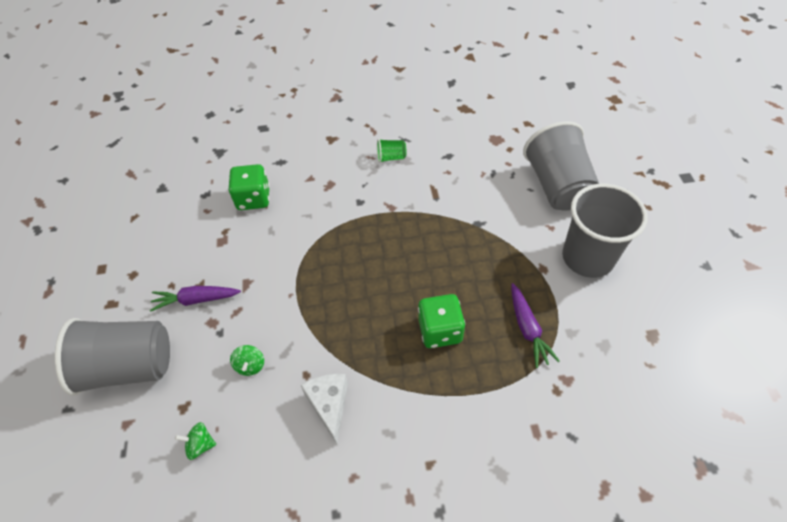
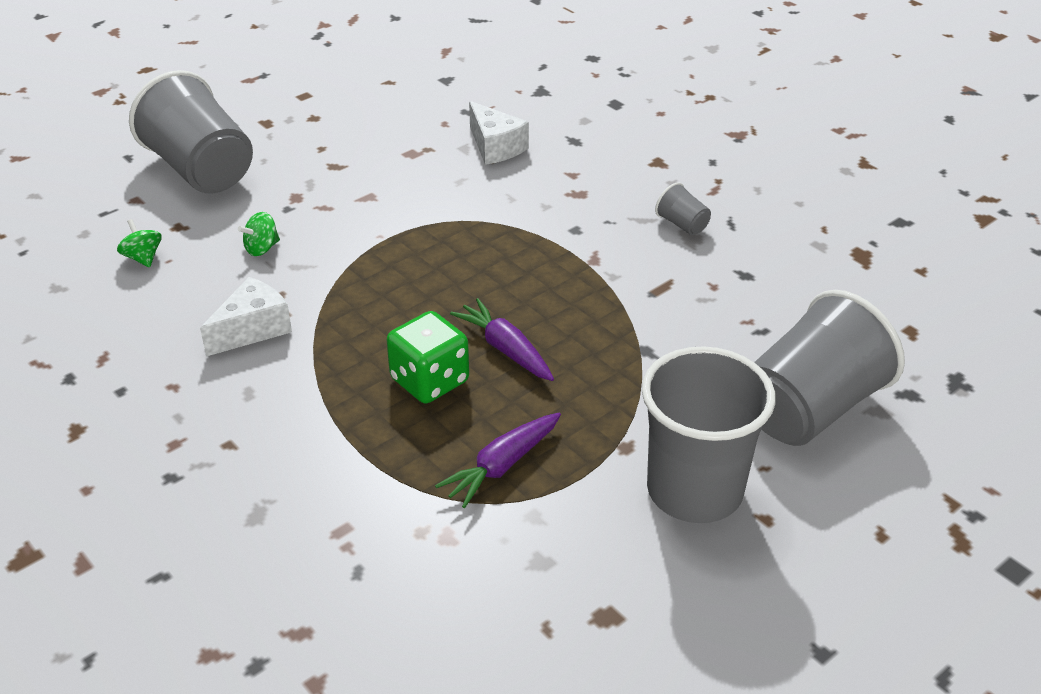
camera: 55 degrees right, 15 degrees down
purple carrot [150,286,241,312] -> purple carrot moved to [450,298,554,381]
green dice [229,164,270,210] -> white cheese [469,101,529,165]
green cup [377,139,406,163] -> grey cup [655,182,711,235]

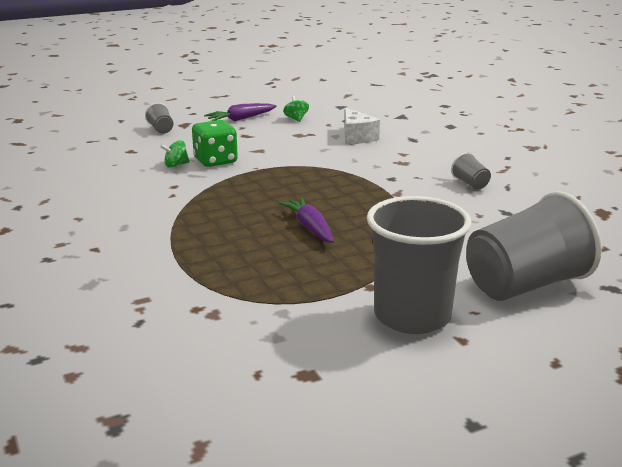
camera: 15 degrees right, 15 degrees down
green spinning top [117,219,162,267] -> green spinning top moved to [283,96,309,122]
grey cup [129,70,253,193] -> grey cup [145,103,173,134], size x0.41
white cheese [200,277,292,356] -> none
green dice [387,311,469,403] -> green dice moved to [192,120,238,167]
purple carrot [435,413,561,508] -> purple carrot moved to [204,103,277,121]

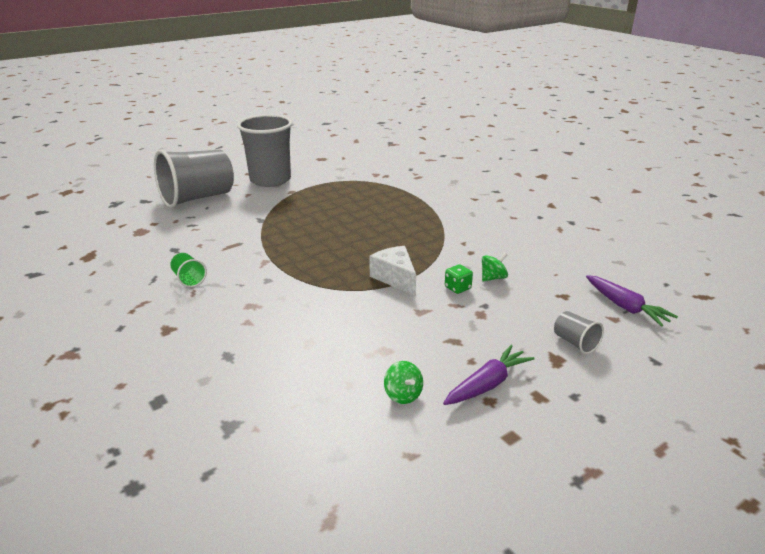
camera: 170 degrees right, 5 degrees up
green dice [192,120,238,167] -> green dice [445,264,473,294], size x0.52
purple carrot [279,198,334,243] -> purple carrot moved to [586,275,678,327]
white cheese [345,107,380,144] -> white cheese moved to [369,246,416,296]
grey cup [451,152,491,190] -> green cup [170,253,207,288]

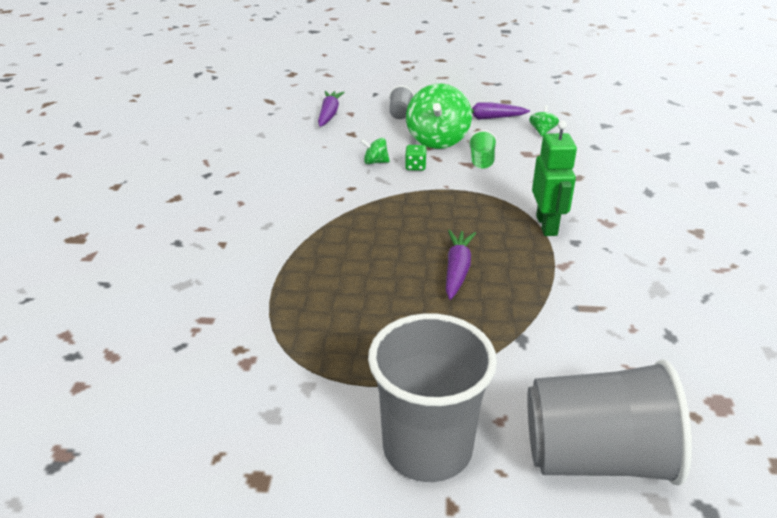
camera: 140 degrees left, 5 degrees up
green cup [170,253,207,288] -> green cup moved to [469,130,497,168]
white cheese [369,246,416,296] -> none
none -> green spinning top [406,84,472,149]
none -> purple carrot [446,230,476,300]
none -> green robot [532,121,577,236]

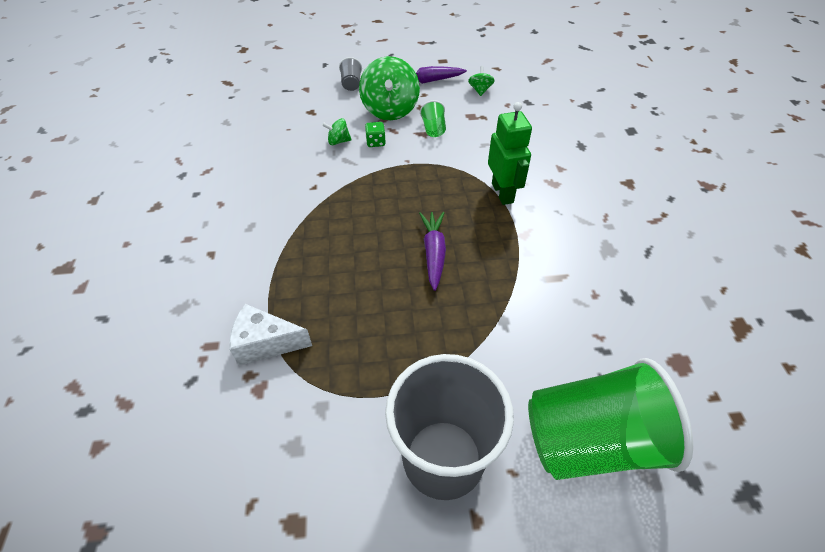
camera: 10 degrees left, 15 degrees up
purple carrot [318,91,345,127] -> none
grey cup [527,359,692,485] -> green cup [528,358,693,480]
none -> white cheese [230,304,312,366]

